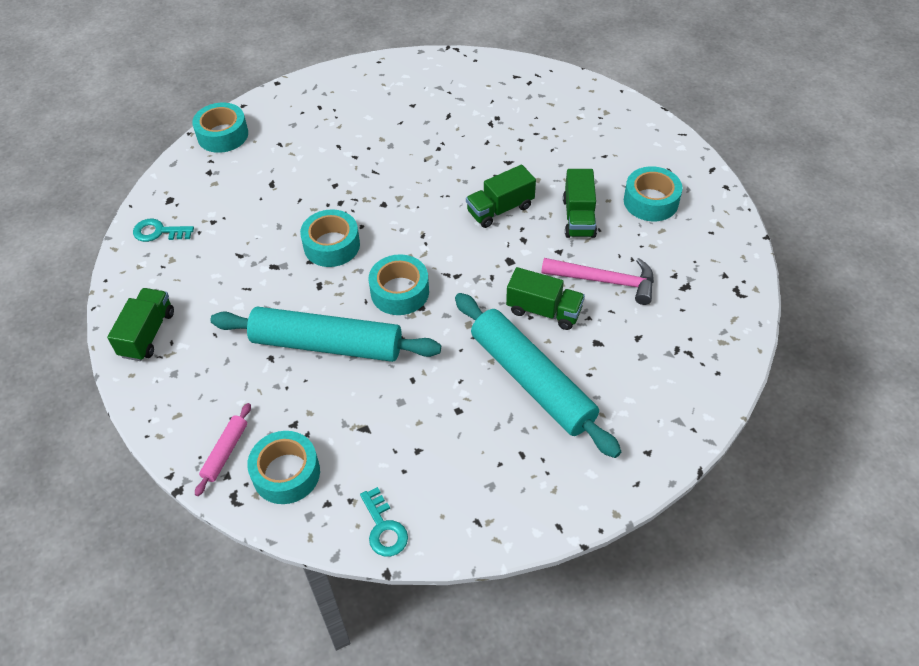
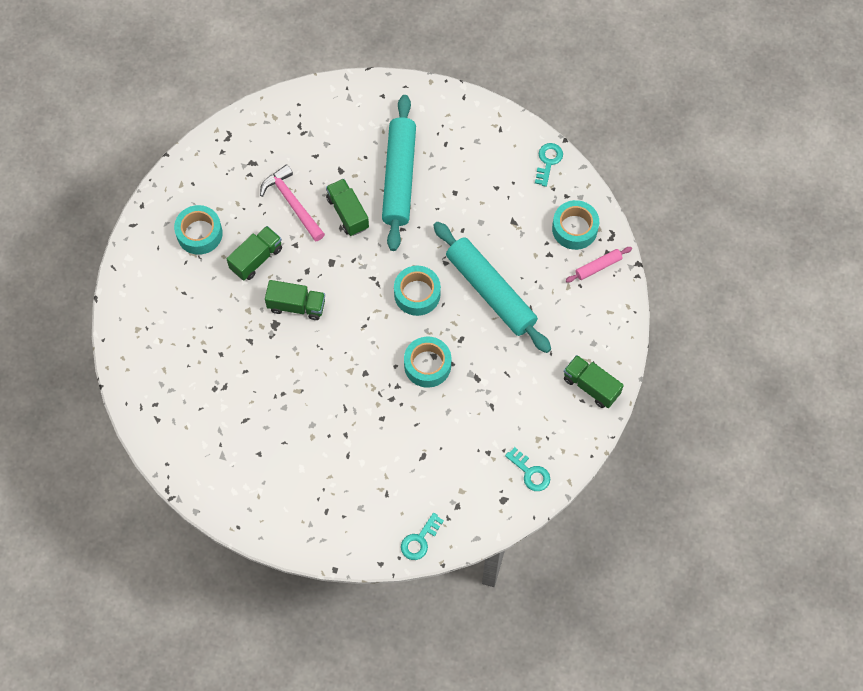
camera: 140 degrees left, 15 degrees up
green truck [107,288,174,361] -> green truck turned 75 degrees clockwise [564,355,624,408]
turquoise tape [192,103,248,153] -> turquoise key [401,513,444,560]

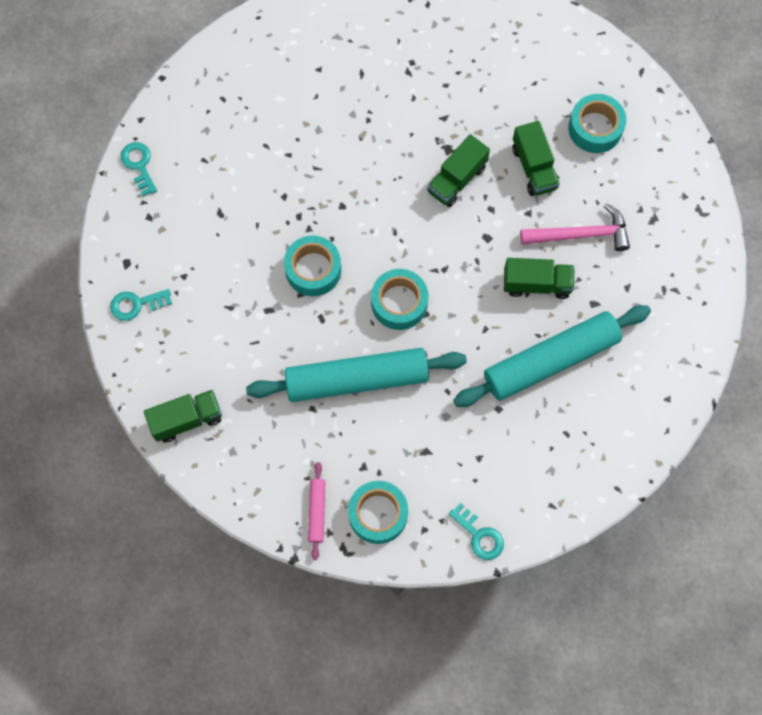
camera: 120 degrees right, 5 degrees up
turquoise rolling pin [382,95,416,251] -> turquoise rolling pin turned 60 degrees counterclockwise [454,305,651,407]

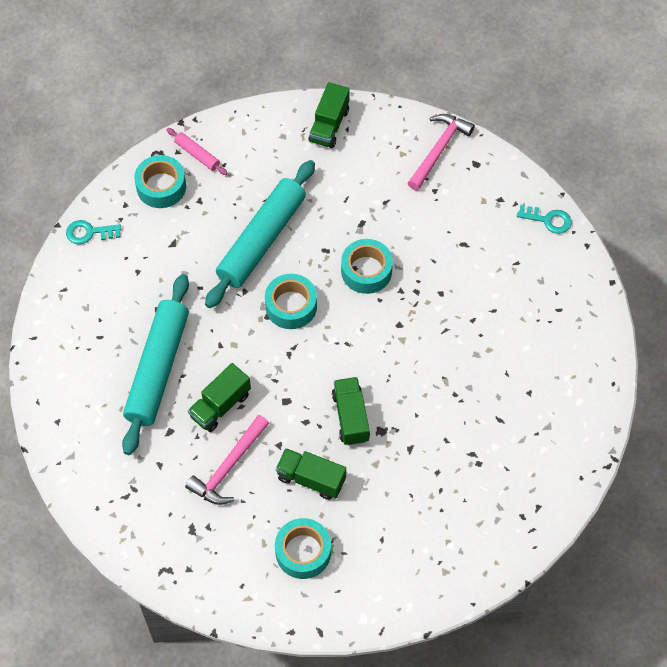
camera: 130 degrees right, 10 degrees down
turquoise key [110,289,172,321] -> pink hammer [408,114,475,191]

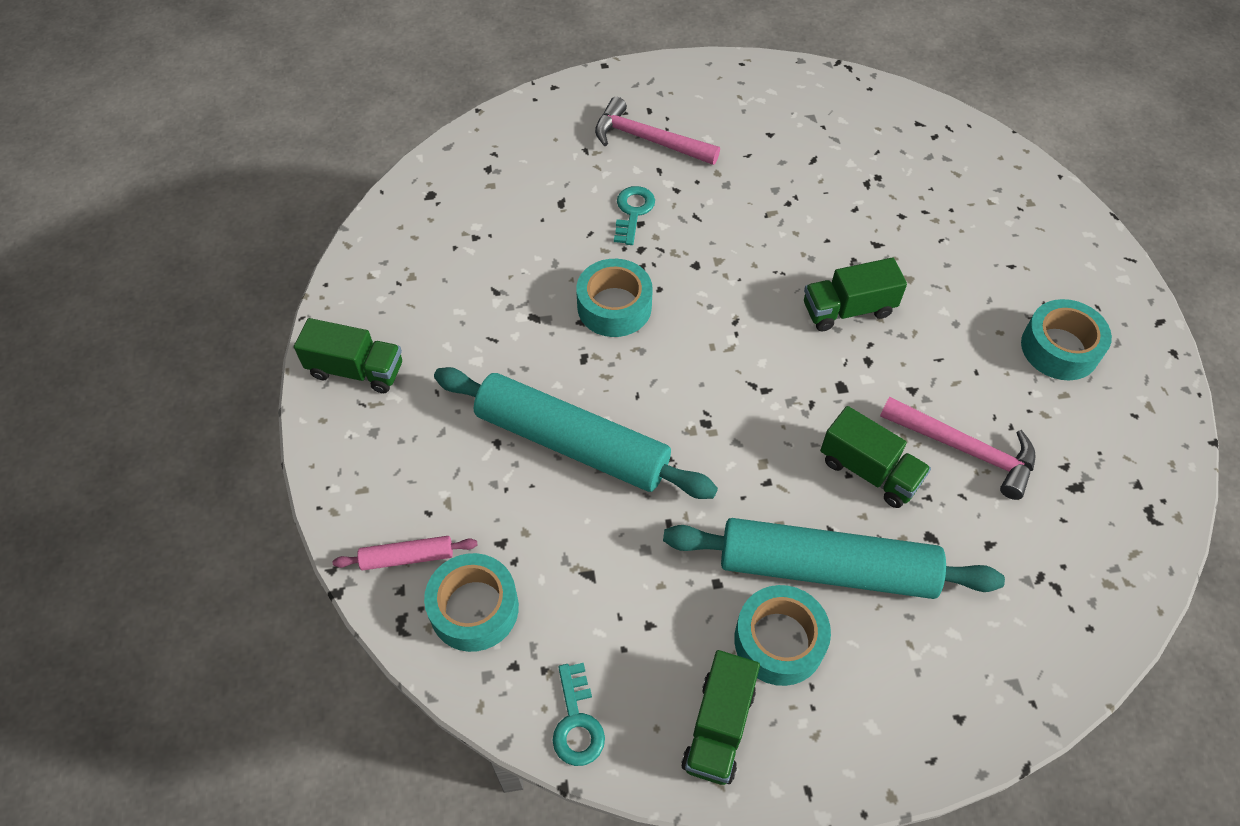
camera: 95 degrees left, 5 degrees down
pink rolling pin [167,128,228,175] -> pink rolling pin turned 45 degrees clockwise [333,536,477,570]
turquoise tape [265,274,317,329] -> turquoise tape moved to [734,585,831,686]
green truck [276,448,346,500] -> green truck moved to [681,650,760,785]
pink hammer [408,114,475,191] -> pink hammer moved to [595,97,720,165]
turquoise key [517,205,572,234] -> turquoise key moved to [614,186,655,245]

